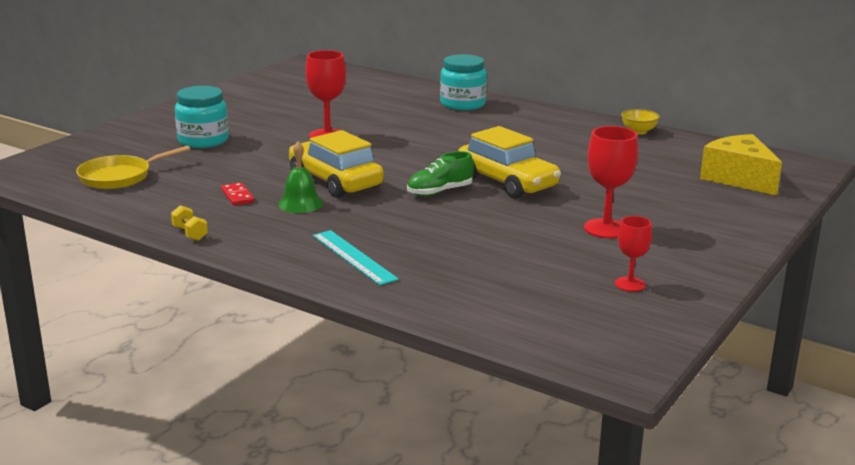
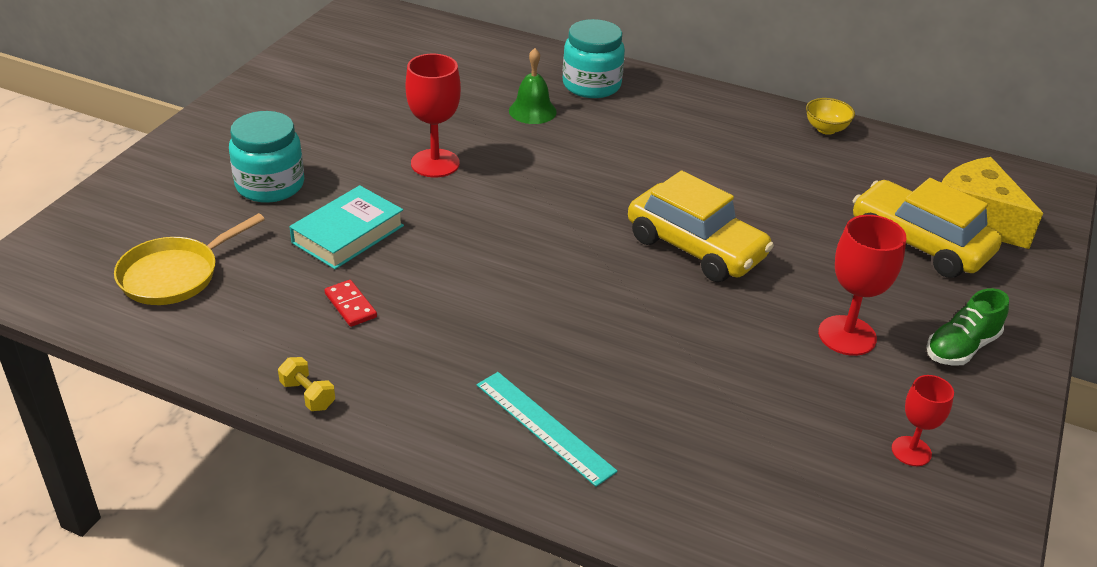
camera: 10 degrees left, 15 degrees up
green bell [278,141,323,213] -> green bell moved to [509,48,557,124]
yellow car [289,130,384,198] -> yellow car moved to [853,178,1002,278]
green shoe [407,151,474,196] -> green shoe moved to [926,288,1009,366]
none -> turquoise book [289,185,404,269]

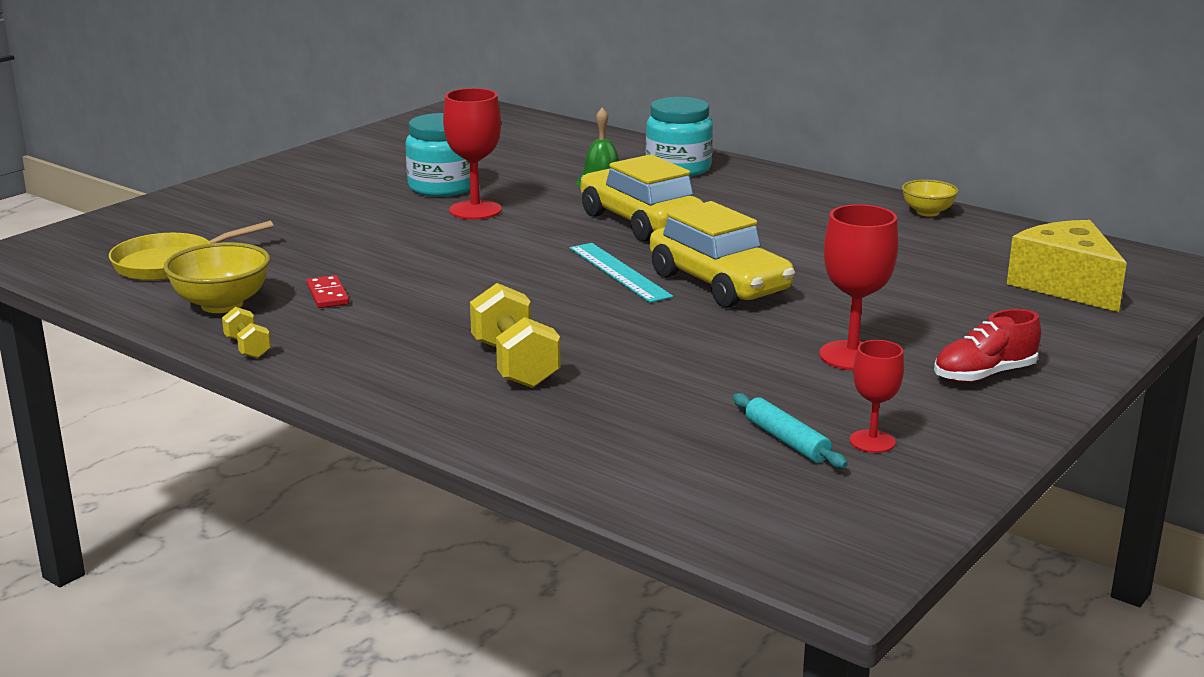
camera: 15 degrees right, 15 degrees down
turquoise jar [229,111,304,203] -> turquoise jar moved to [406,113,470,197]
turquoise book [289,185,404,269] -> none
turquoise ruler [477,372,617,487] -> turquoise ruler moved to [570,243,673,303]
yellow car [853,178,1002,278] -> yellow car moved to [581,154,704,242]
green shoe [926,288,1009,366] -> red shoe [934,309,1041,383]
none -> yellow bowl [164,242,270,313]
none -> yellow dumbbell [470,283,560,388]
none -> turquoise rolling pin [733,393,848,468]

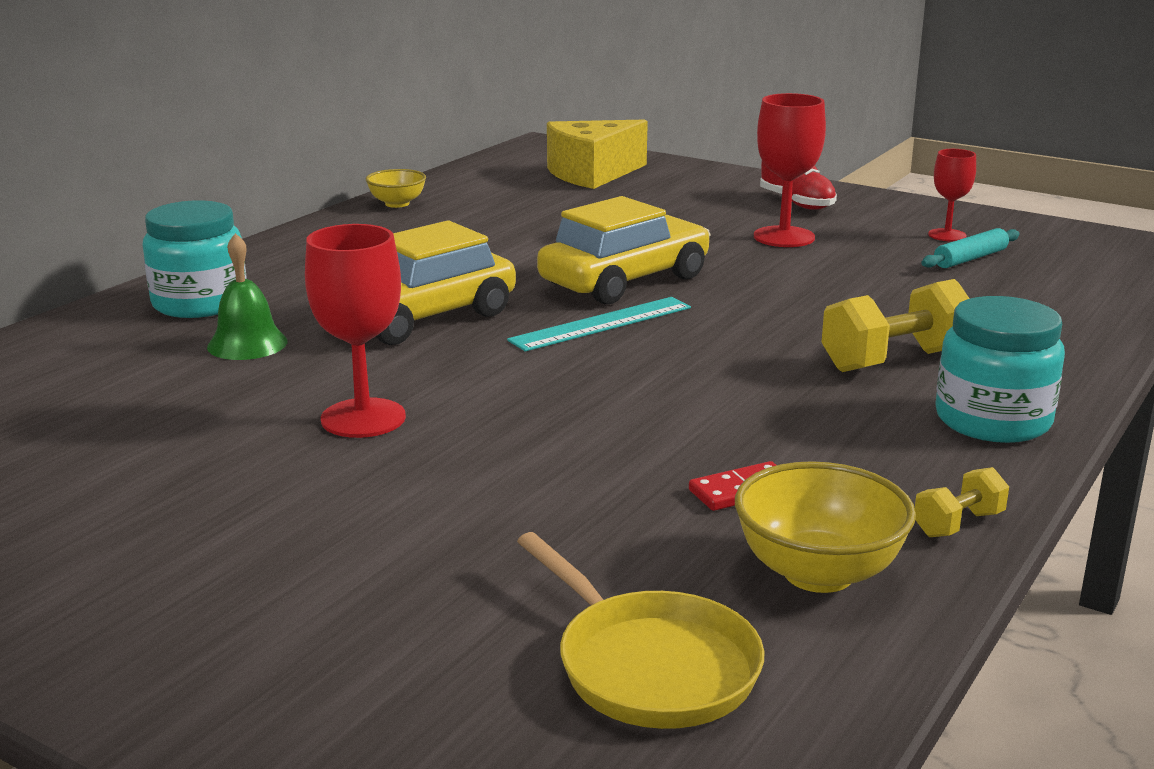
camera: 95 degrees left, 0 degrees up
turquoise jar [406,113,470,197] -> turquoise jar moved to [935,296,1065,443]

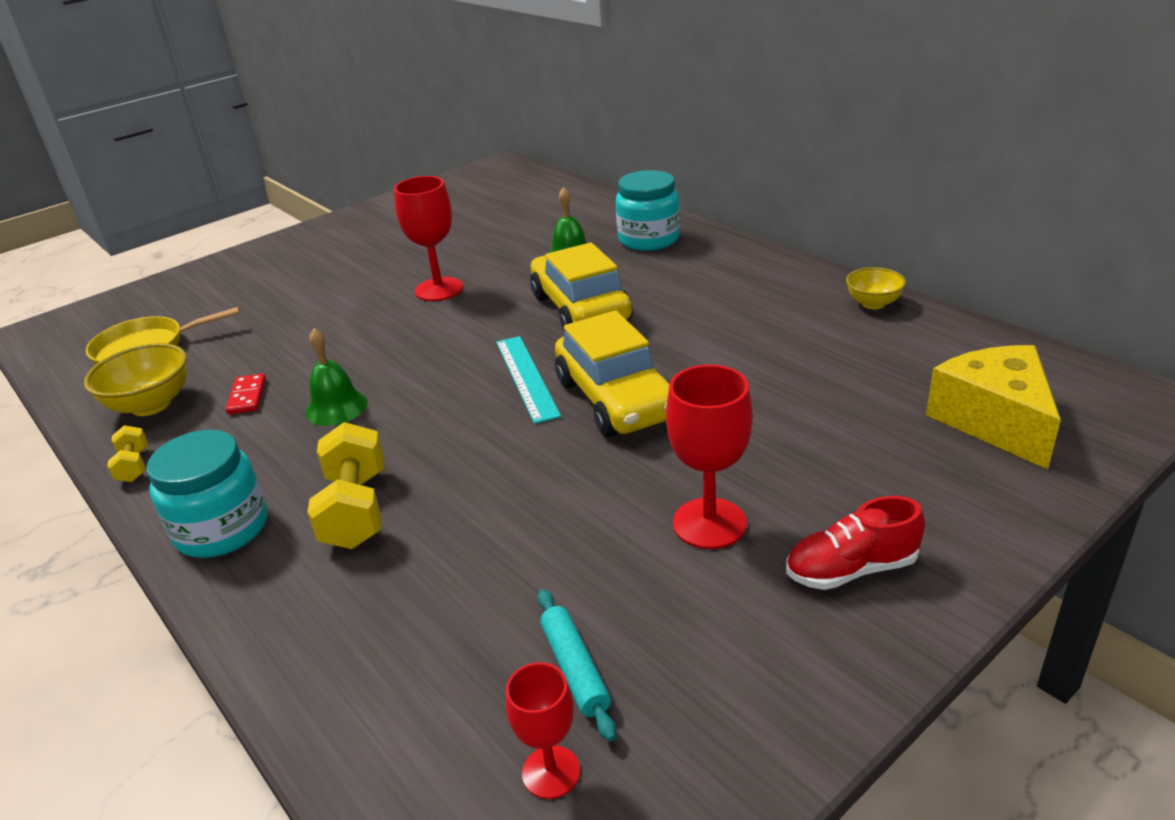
camera: 110 degrees right, 10 degrees up
red goblet [928,149,976,242] -> red goblet moved to [506,662,580,799]
none -> green bell [305,328,368,426]

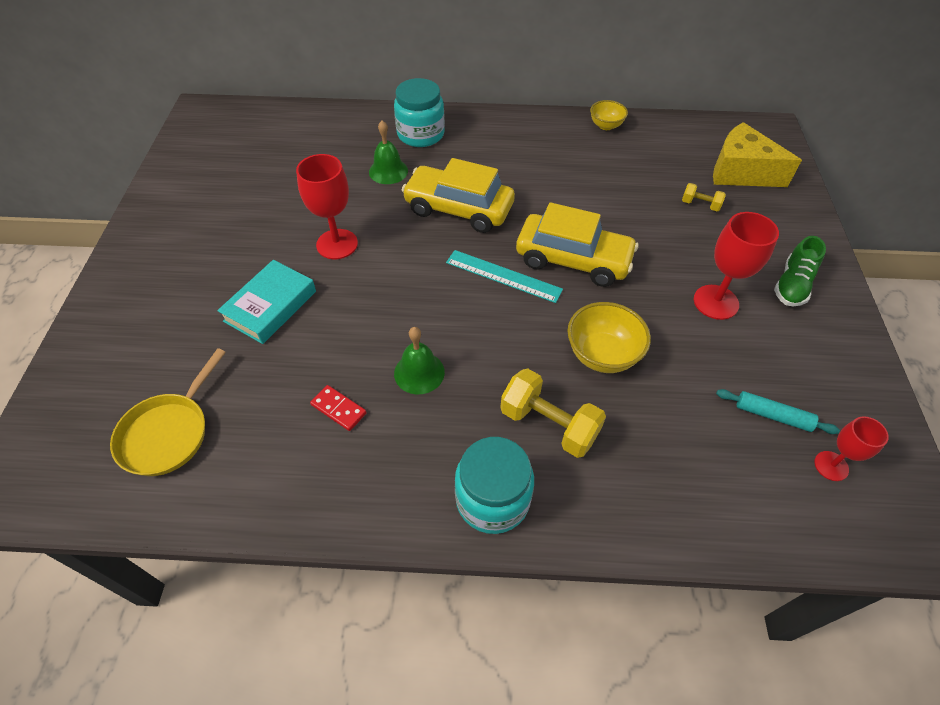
camera: 50 degrees left, 20 degrees up
yellow bowl [84,343,187,416] -> yellow bowl moved to [567,302,651,373]
yellow dumbbell [107,425,148,482] -> yellow dumbbell moved to [682,183,726,211]
red shoe [786,496,925,590] -> green shoe [774,236,826,306]
none -> turquoise book [217,260,316,344]

